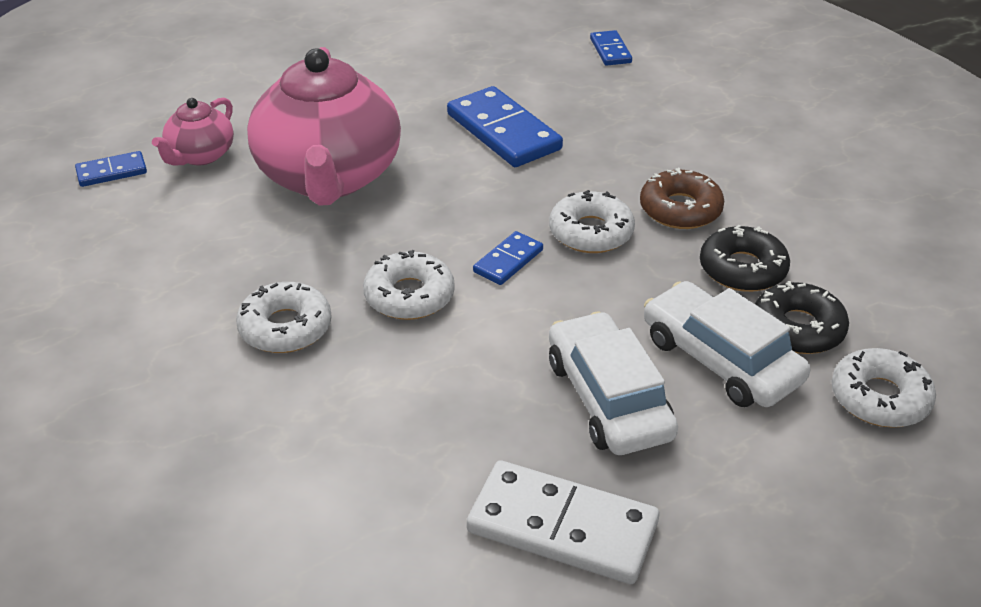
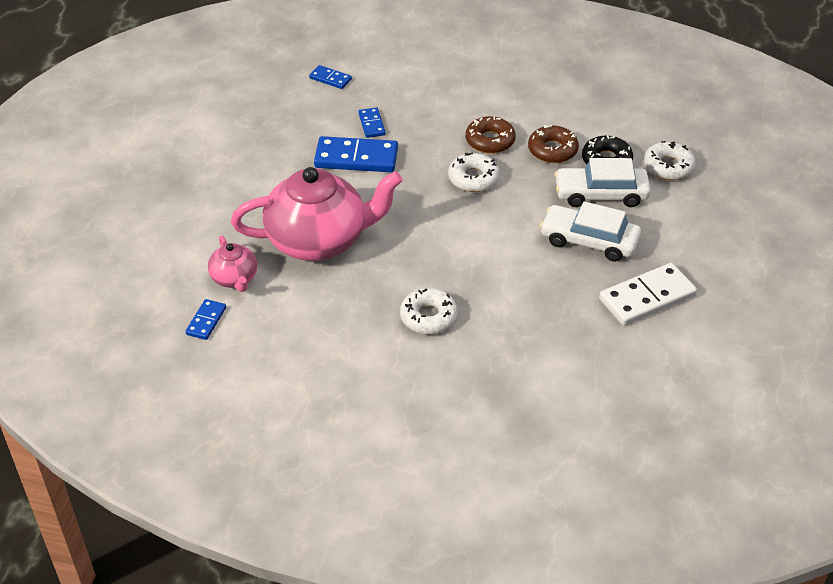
camera: 50 degrees left, 5 degrees up
pink teapot [247,47,401,206] -> pink teapot turned 45 degrees counterclockwise [231,167,403,261]
white donut [363,250,455,320] -> none
blue domino [473,231,543,285] -> blue domino moved to [358,107,386,138]
black donut [700,225,790,292] -> brown donut [528,125,579,163]

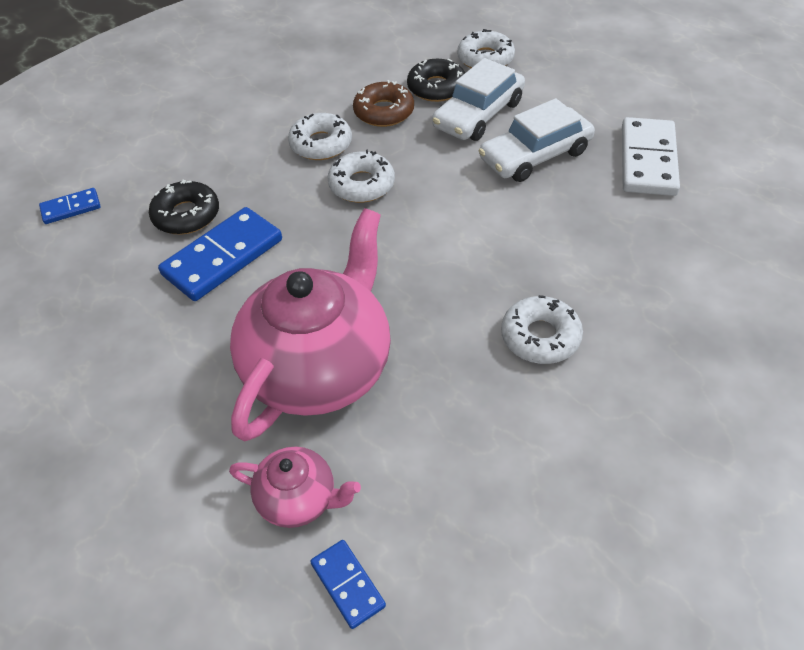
camera: 50 degrees left, 5 degrees up
blue domino [358,107,386,138] -> black donut [149,179,219,235]
brown donut [466,116,516,154] -> white donut [288,113,352,160]

